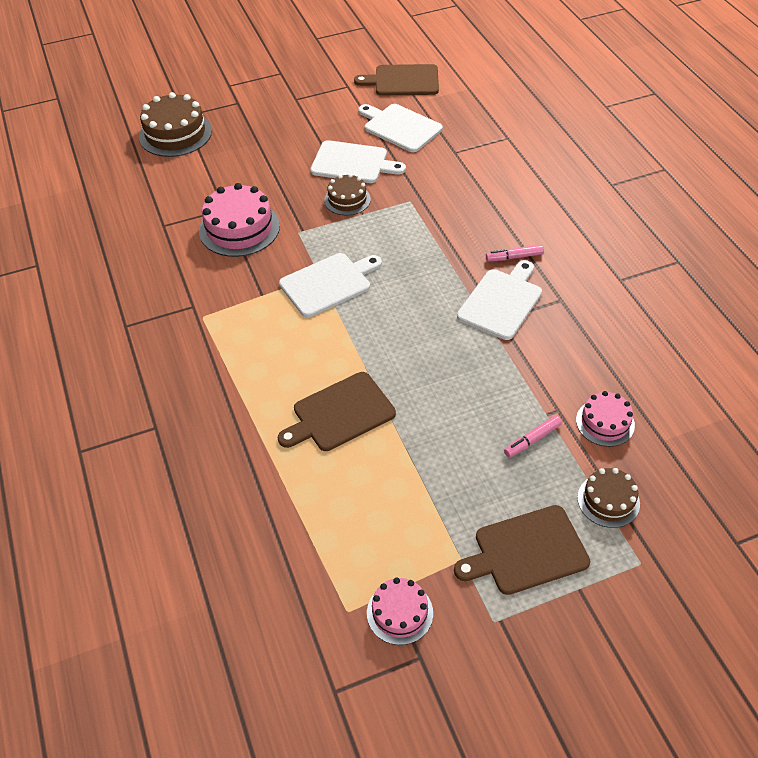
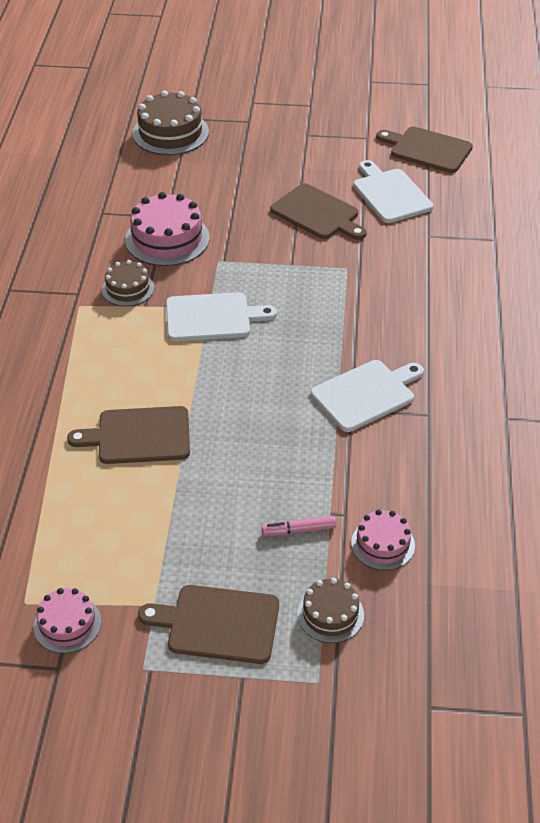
camera: 25 degrees right, 5 degrees down
white cutting board [310,140,406,183] -> brown cutting board [270,183,367,240]
brown cake [324,174,371,215] -> brown cake moved to [102,260,154,306]
pink marker [486,245,544,262] -> none

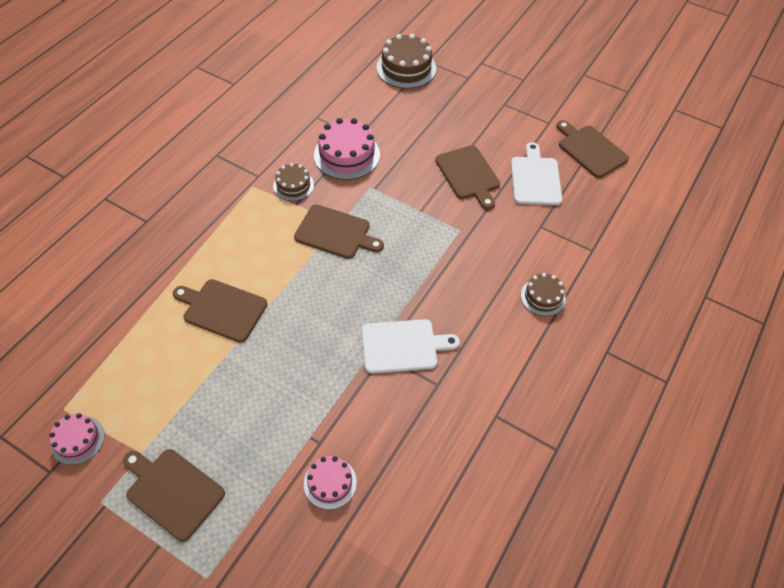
camera: 25 degrees right, 10 degrees up
white cutting board [166,292,277,341] -> brown cutting board [294,204,384,259]
pink marker [262,516,336,536] -> none
brown cake [297,578,364,643] -> brown cake moved to [521,273,566,316]

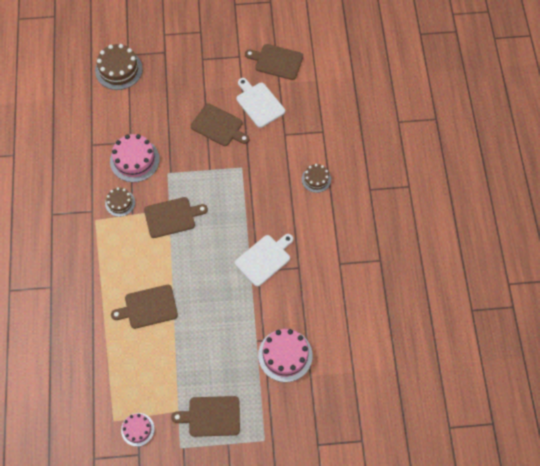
camera: 35 degrees left, 10 degrees up
pink cake [304,456,357,510] -> pink cake [258,329,313,382], size x1.69

